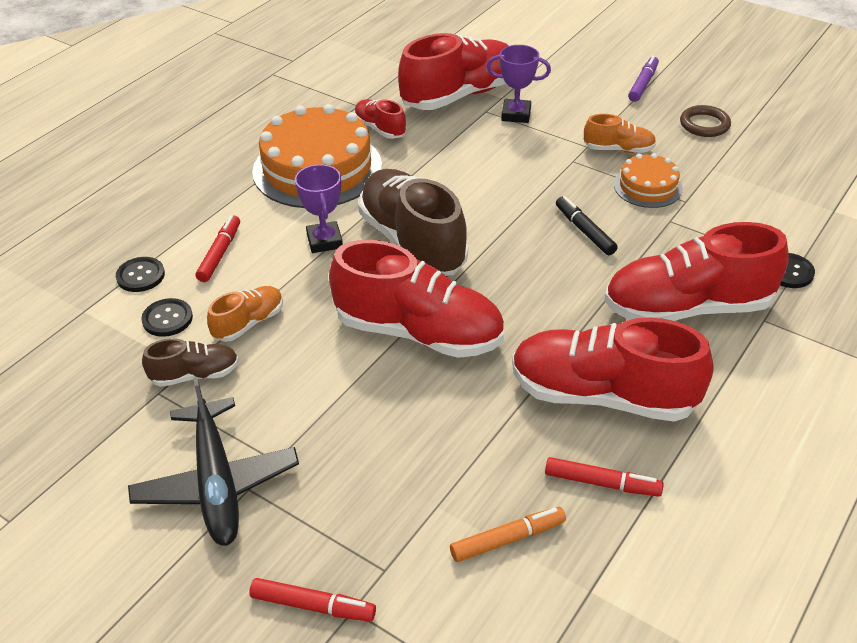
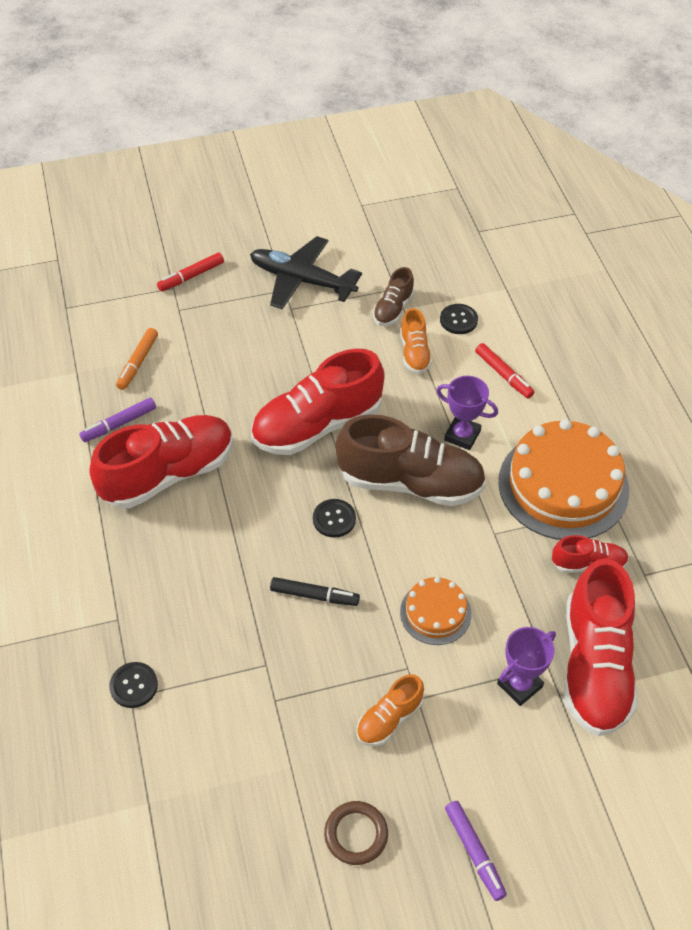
camera: 130 degrees right, 10 degrees up
black button [116,257,165,292] -> black button moved to [313,499,356,538]
red marker [545,457,664,497] -> purple marker [79,398,156,442]
red shoe [604,222,789,321] -> none
orange cake [614,153,683,208] -> orange cake moved to [400,577,471,645]

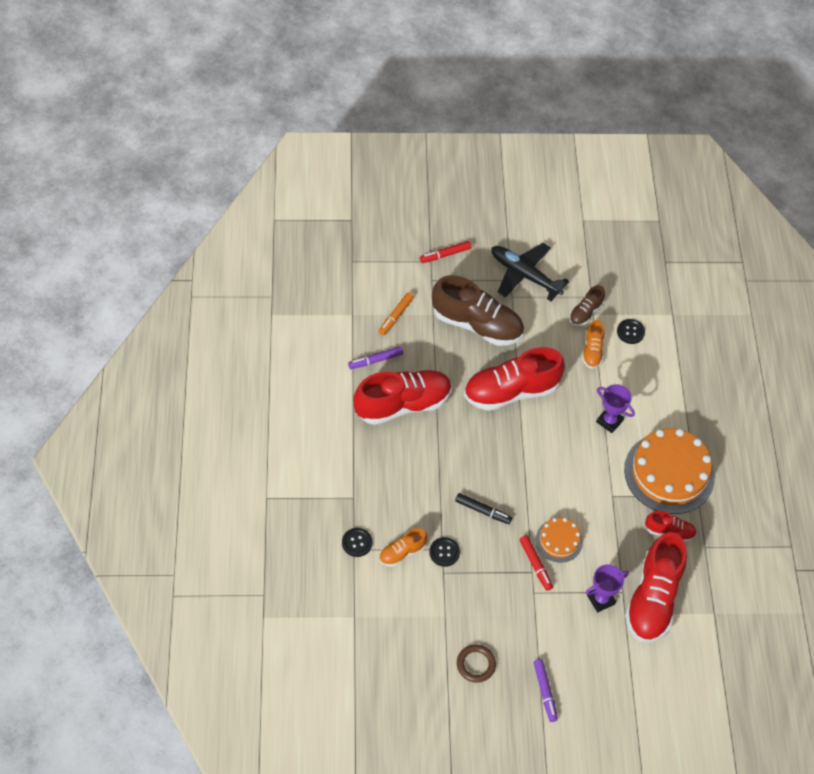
camera: 10 degrees right, 5 degrees up
black button [313,499,356,538] -> black button moved to [429,537,460,567]
brown shoe [336,414,486,506] -> brown shoe moved to [432,275,524,346]
orange shoe [357,674,424,746] -> orange shoe moved to [379,528,427,567]
red marker [475,343,534,399] -> red marker moved to [519,535,553,591]

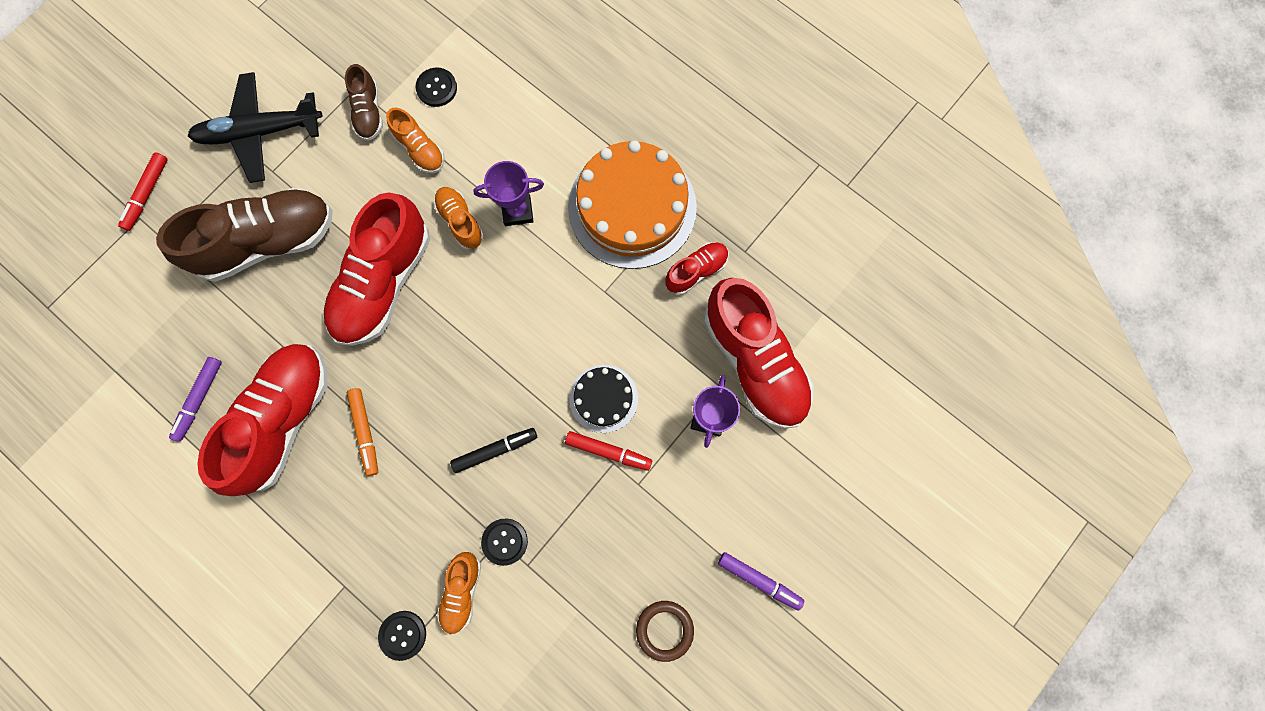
camera: 45 degrees left, 20 degrees up
orange marker [379,292,414,335] -> orange marker moved to [347,388,378,476]
orange cake [536,517,583,563] -> black cake [569,365,638,433]
none -> orange shoe [434,187,484,249]

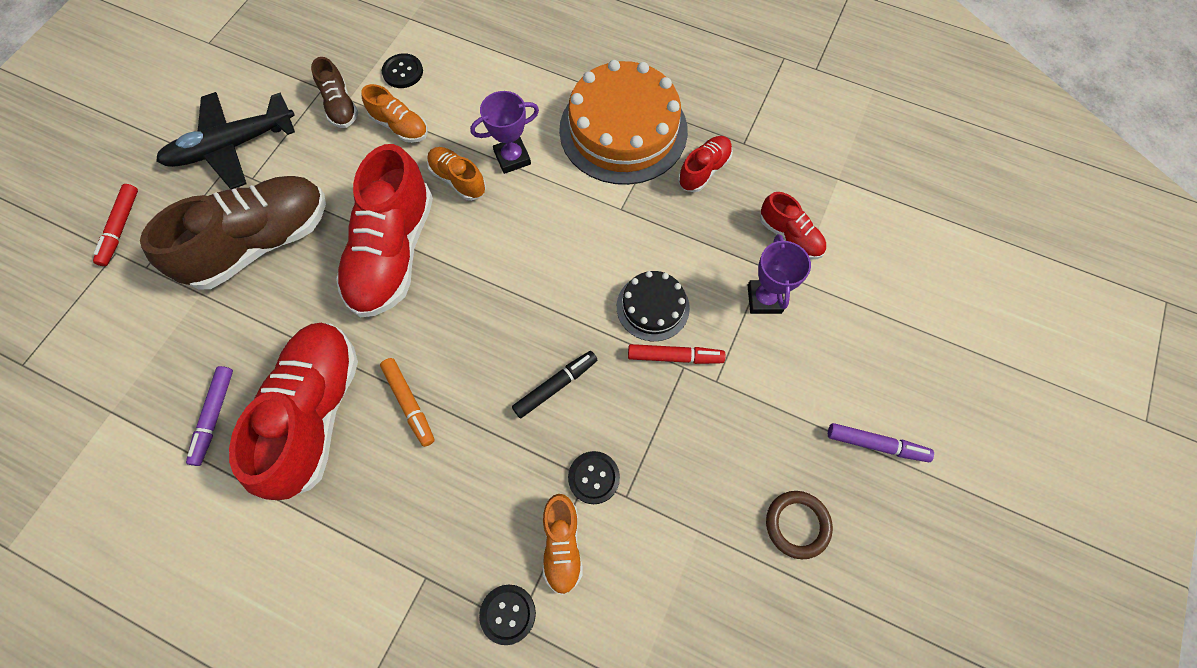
camera: 15 degrees left, 10 degrees down
red shoe [704,278,814,428] -> red shoe [760,192,826,260], size x0.49

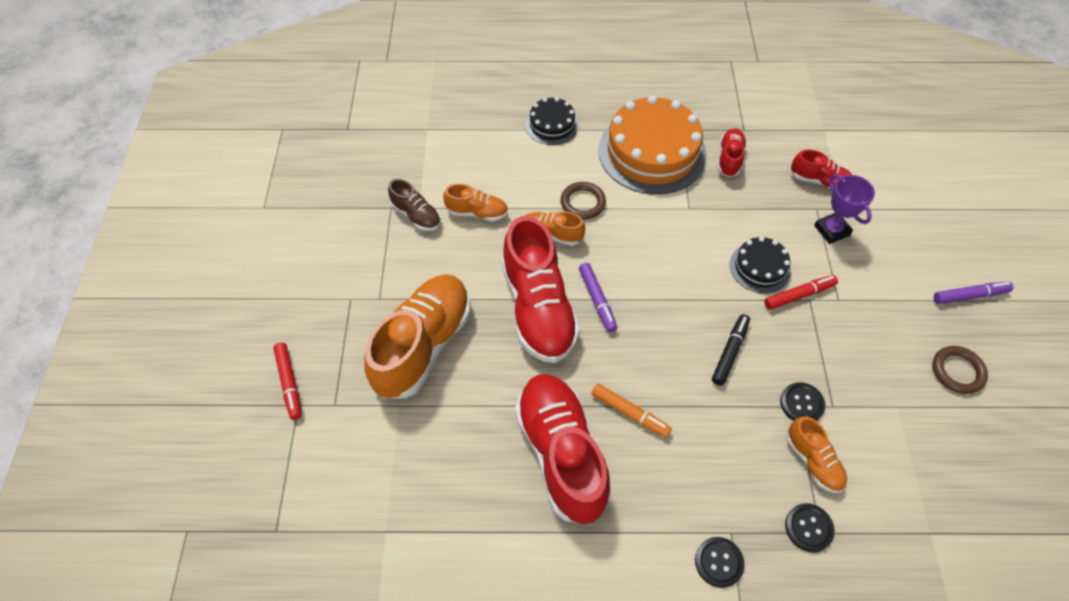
camera: 25 degrees left, 10 degrees down
brown shoe [140,176,326,290] -> orange shoe [364,274,471,399]
black plane [156,92,295,189] -> none
purple marker [186,366,233,466] -> purple marker moved to [579,263,617,332]
black button [382,53,423,88] -> black button moved to [695,537,745,588]
purple trophy [470,91,539,174] -> brown ring [560,182,606,220]
none -> black cake [525,97,579,145]

